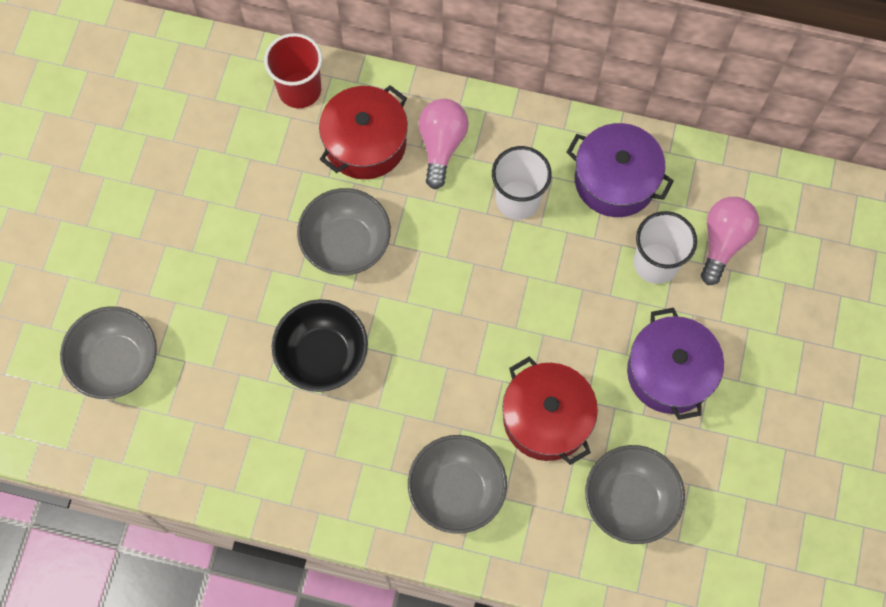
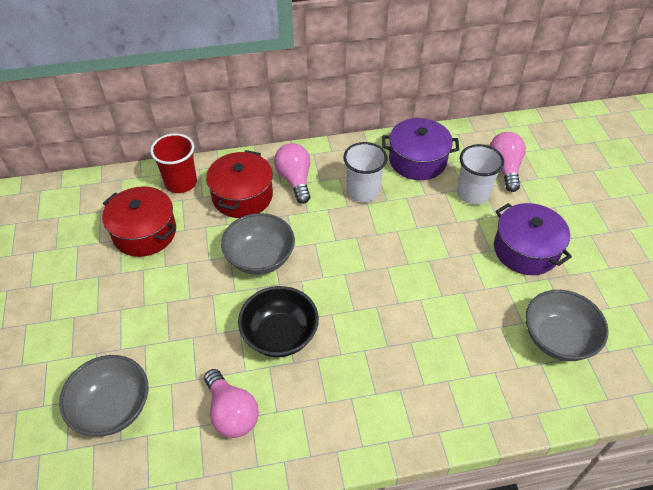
camera: 25 degrees left, 20 degrees down
grey bowl [408,435,507,534] -> none
red pot [502,357,598,465] -> red pot moved to [102,186,176,257]
none -> pink light bulb [204,369,259,438]

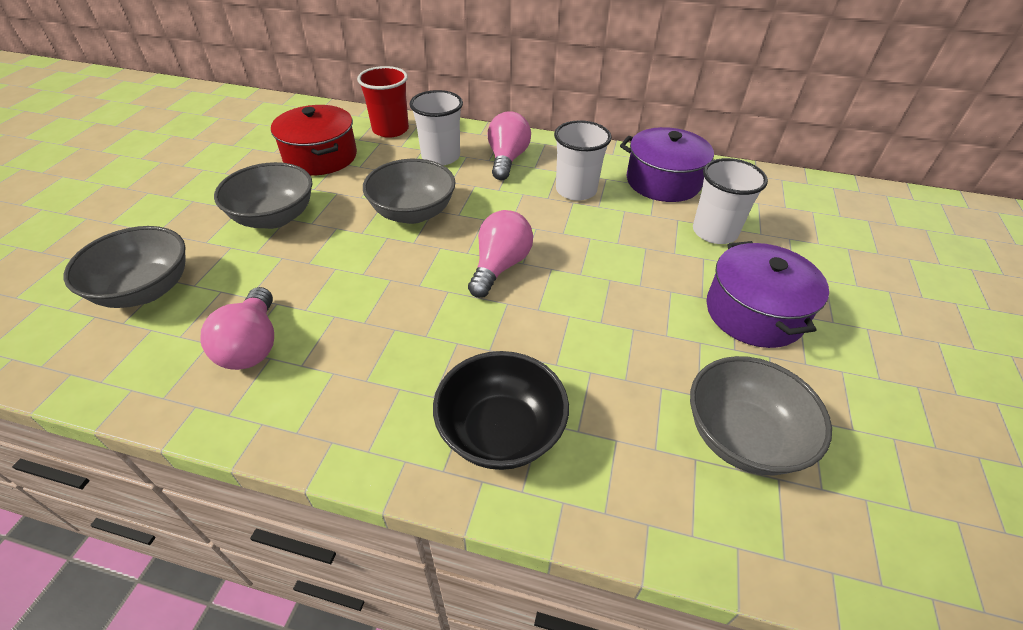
camera: 25 degrees right, 5 degrees down
red pot [206,150,273,218] -> white cup [410,90,463,165]
black bowl [238,286,319,357] -> black bowl moved to [433,351,569,470]
pink light bulb [490,132,526,192] -> pink light bulb moved to [468,210,533,298]
none -> grey bowl [214,162,312,229]

